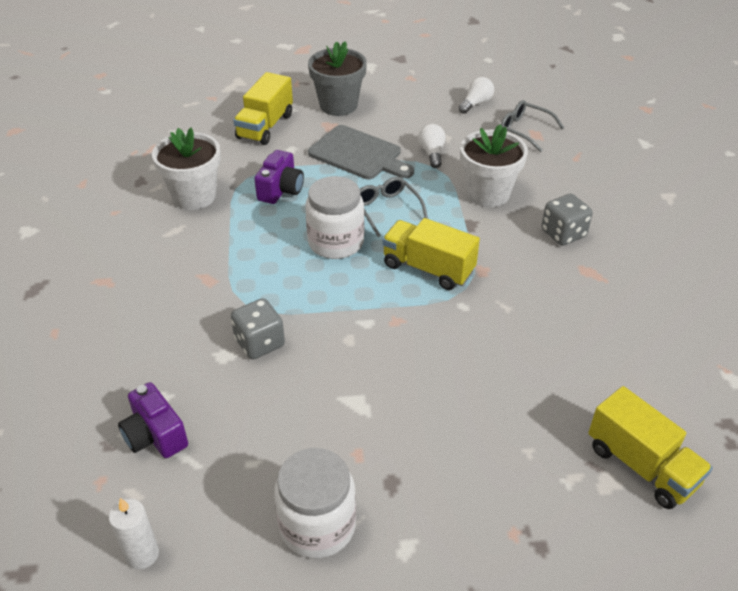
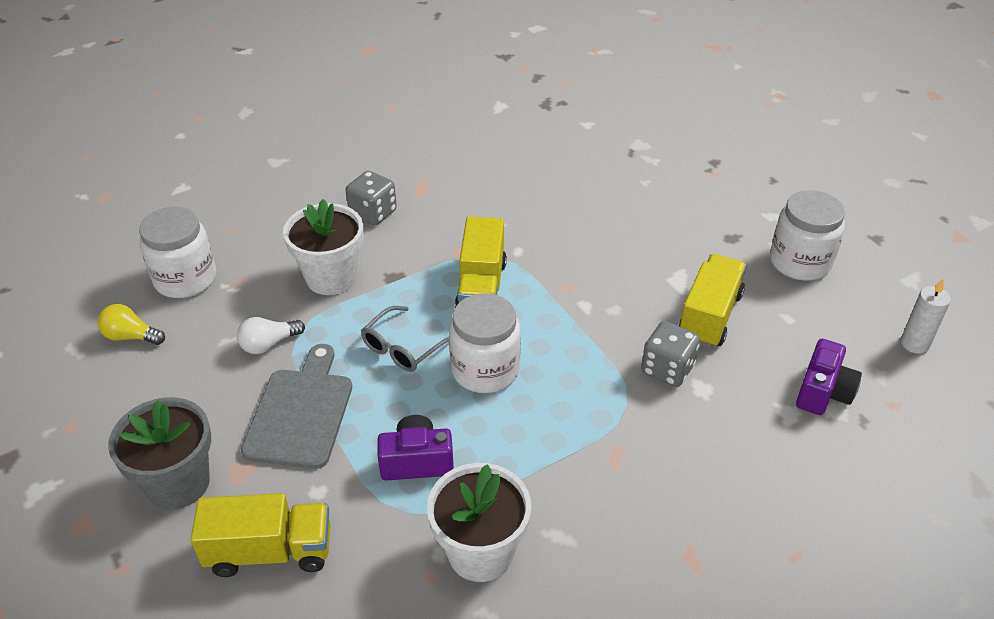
camera: 115 degrees left, 0 degrees up
white light bulb [458,77,494,114] -> yellow light bulb [97,304,165,345]
grey glasses [501,100,564,152] -> white jar [139,207,216,298]
yellow truck [588,386,713,509] -> yellow truck moved to [678,254,746,348]

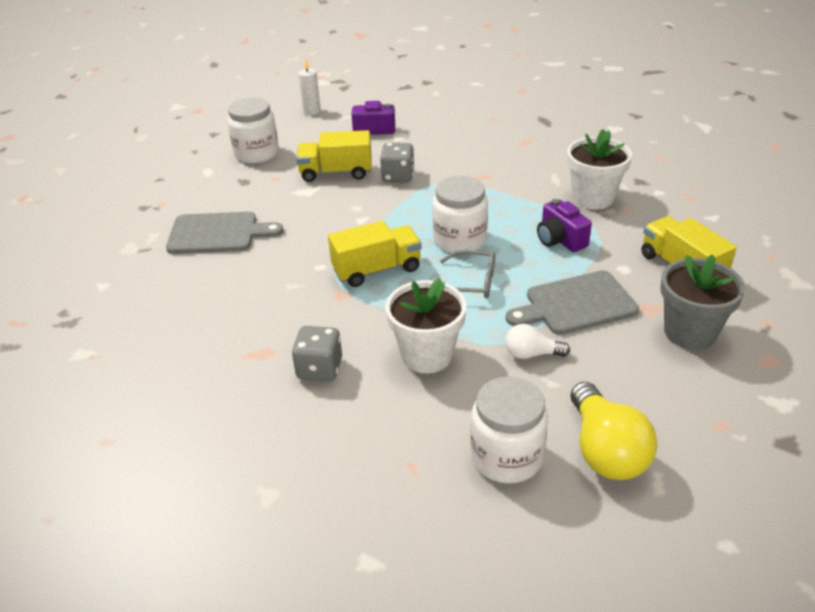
camera: 115 degrees left, 5 degrees down
yellow light bulb [97,304,165,345] -> yellow light bulb [571,382,657,480], size x1.80
white light bulb [237,317,305,354] -> white light bulb turned 150 degrees clockwise [505,324,570,359]
none -> grey cutting board [166,212,284,254]

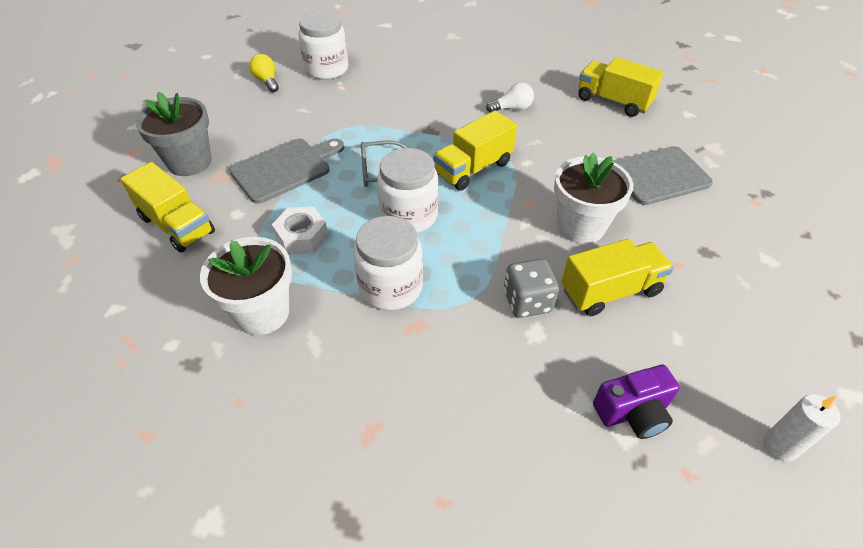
camera: 160 degrees right, 10 degrees up
white jar [227,97,279,164] -> white jar moved to [354,216,423,310]
grey dice [292,326,342,381] -> none
white flower pot [385,277,467,373] -> white flower pot moved to [554,153,633,244]
white light bulb [505,324,570,359] -> white light bulb moved to [486,83,534,112]
purple camera [537,199,592,252] -> white nut [272,207,328,255]
yellow light bulb [571,382,657,480] -> yellow light bulb [249,54,279,92], size x0.56
none -> yellow truck [578,57,664,117]

